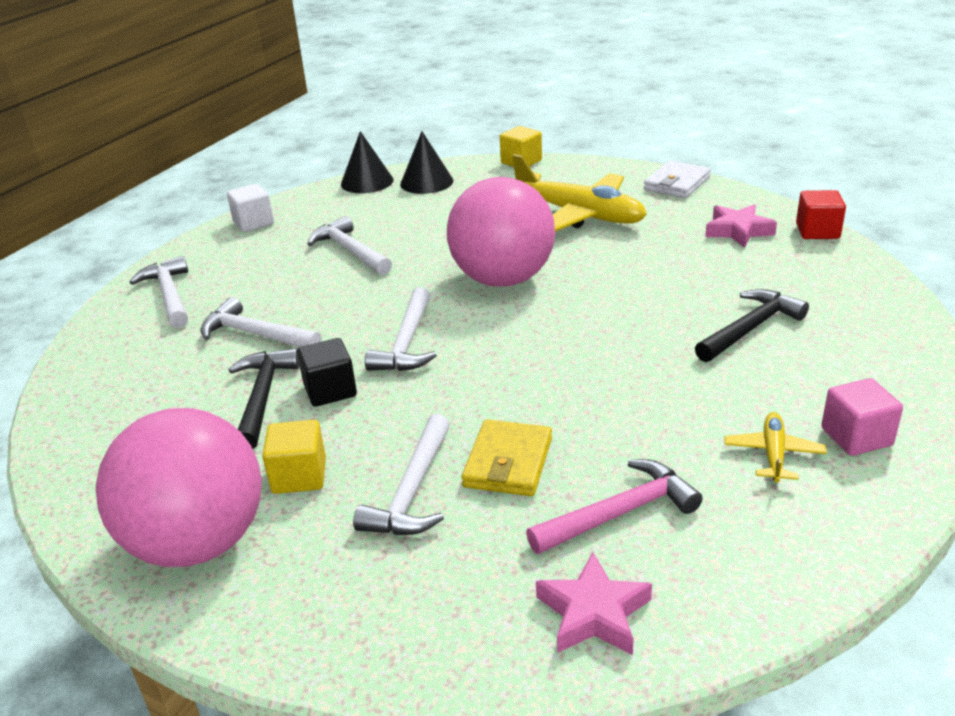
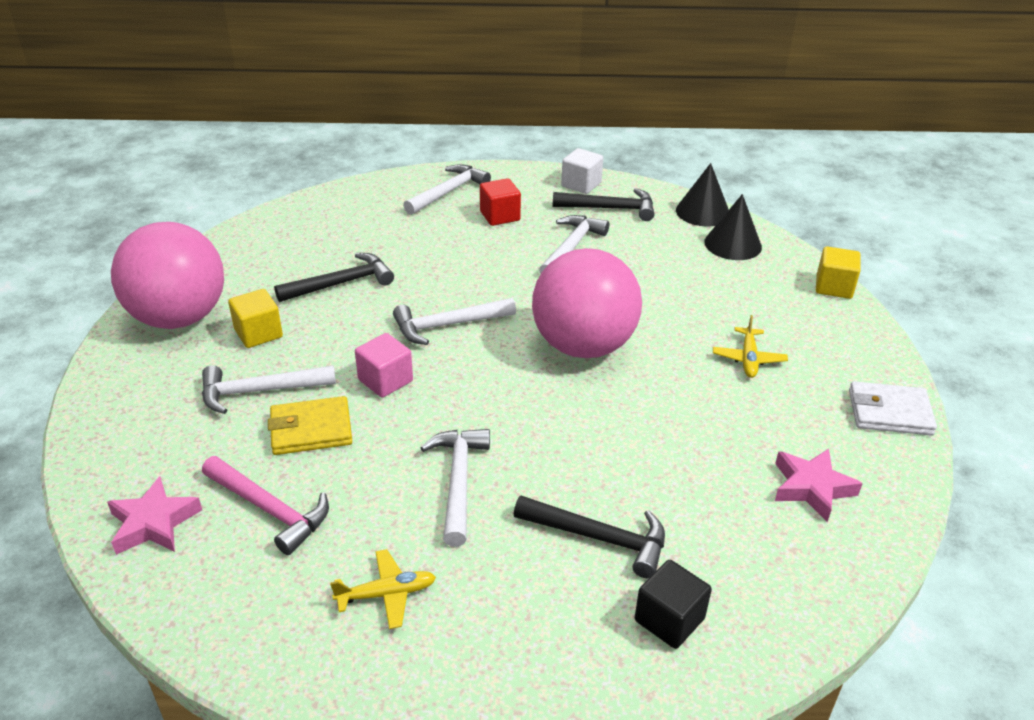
camera: 60 degrees right, 5 degrees up
white hammer [201,297,322,347] -> white hammer moved to [421,429,490,547]
black cube [297,338,357,407] -> black cube moved to [635,560,712,649]
yellow plane [512,154,647,232] -> yellow plane [713,315,788,378], size x0.46
red cube [796,190,846,239] -> red cube moved to [480,178,521,226]
pink cube [821,378,903,456] -> pink cube moved to [355,333,413,398]
none -> black hammer [553,188,654,221]

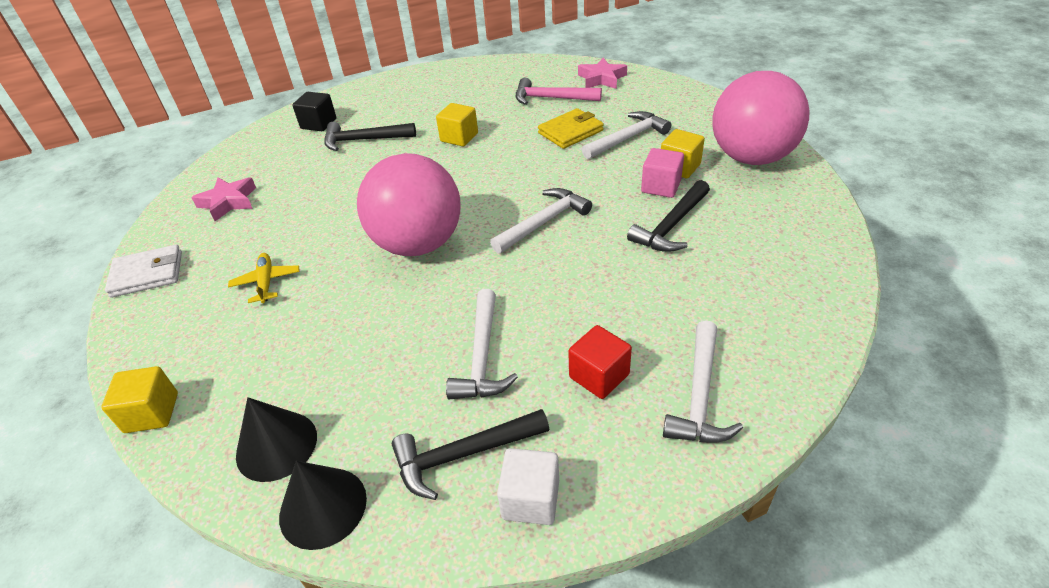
camera: 160 degrees right, 5 degrees up
yellow plane [330,549,436,629] -> none
pink cube [355,333,413,398] -> pink cube moved to [641,148,684,198]
white hammer [421,429,490,547] -> yellow cube [436,103,478,147]

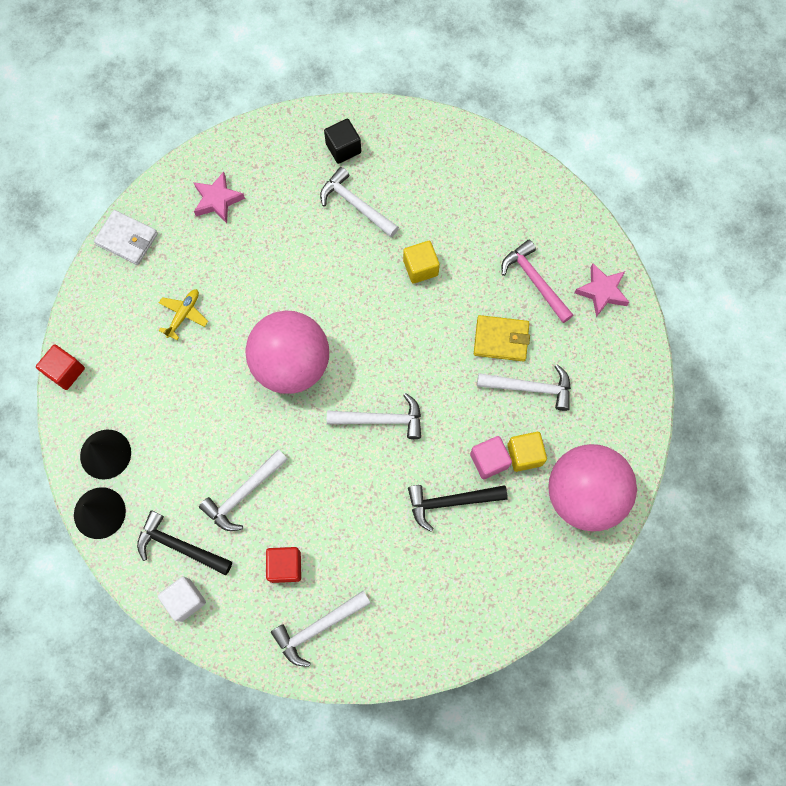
camera: 40 degrees right, 30 degrees up
yellow cube [101,366,178,433] -> red cube [36,345,85,390]
black hammer [324,122,416,151] -> white hammer [320,167,399,237]

